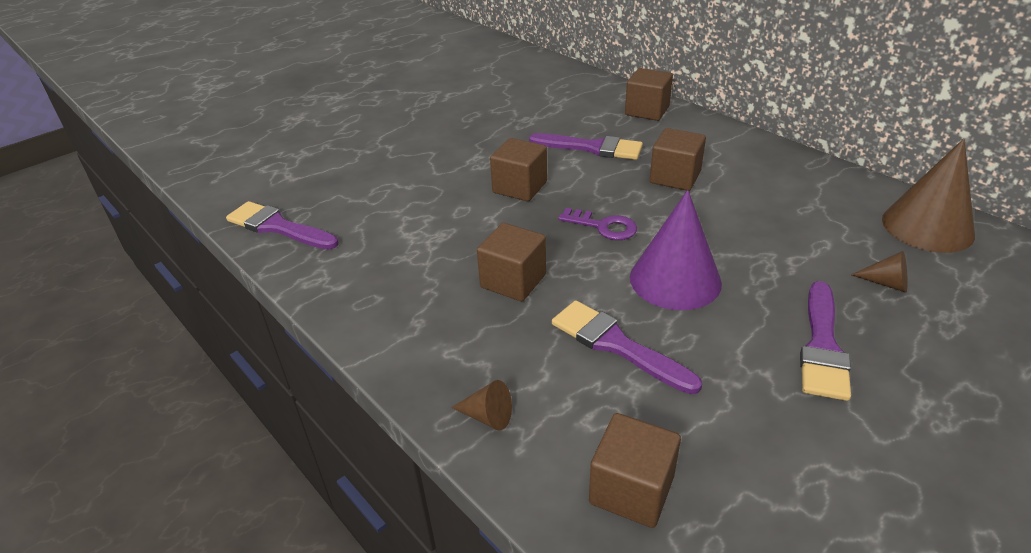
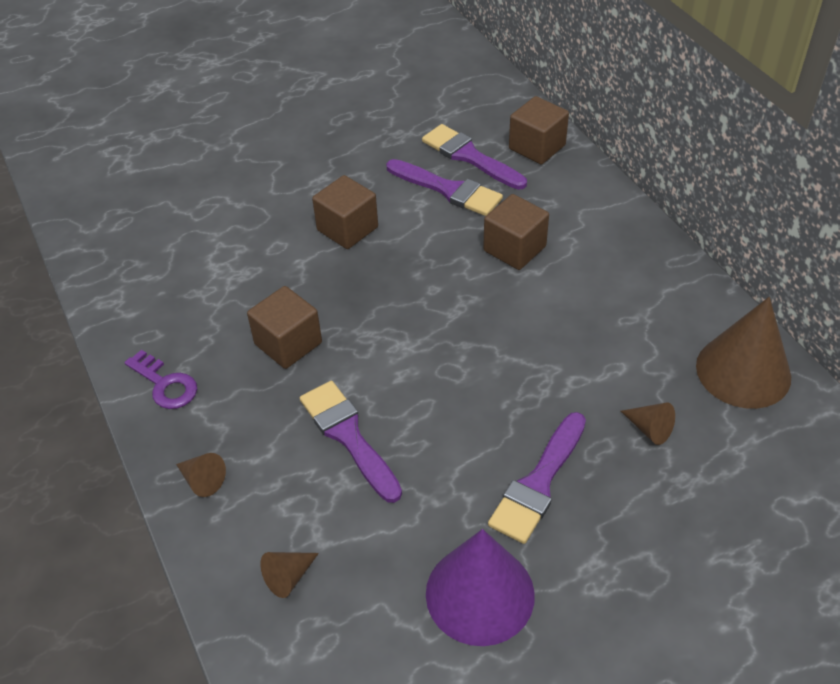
camera: 15 degrees right, 10 degrees up
purple brush [226,201,338,250] -> purple brush moved to [422,124,527,190]
purple key [558,208,637,240] -> purple key moved to [124,350,197,409]
brown cube [589,413,681,528] -> brown cone [260,552,319,598]
purple cone [630,190,722,310] -> purple cone moved to [426,529,535,646]

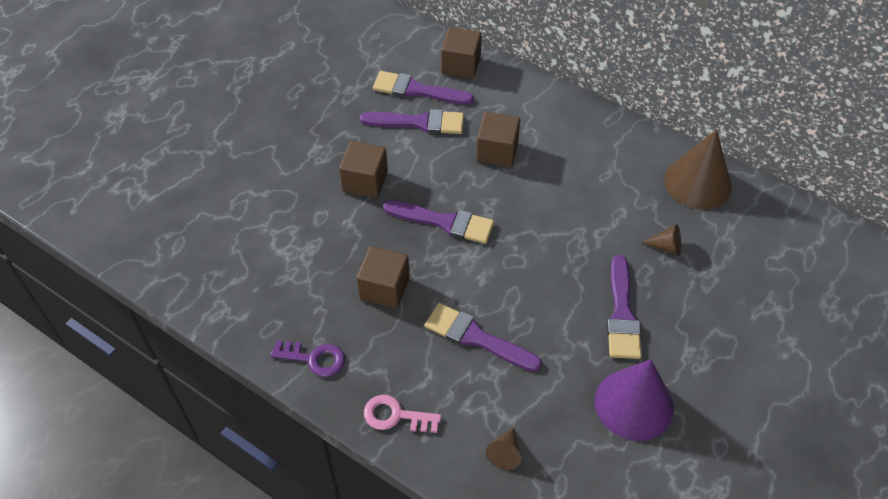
camera: 30 degrees left, 5 degrees up
brown cone [176,453,226,497] -> pink key [364,395,441,433]
none -> purple brush [383,200,494,244]

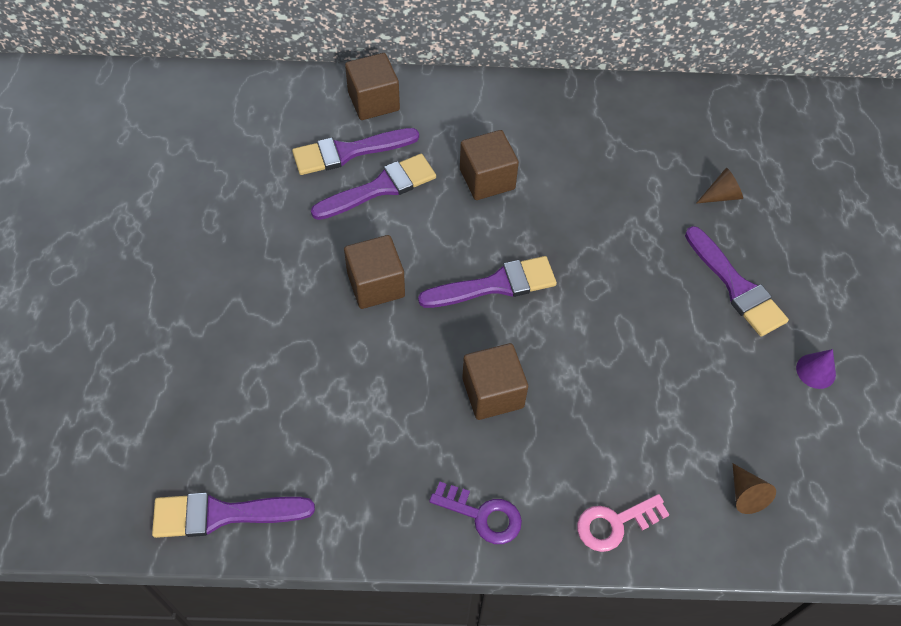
camera: 35 degrees left, 5 degrees up
purple key [271,340,345,377] -> purple key turned 45 degrees clockwise [429,482,522,544]
purple brush [424,303,542,372] -> purple brush moved to [152,493,315,538]
purple cone [595,359,674,441] -> purple cone [796,349,836,389], size x0.44
brown cone [664,129,732,209] -> none

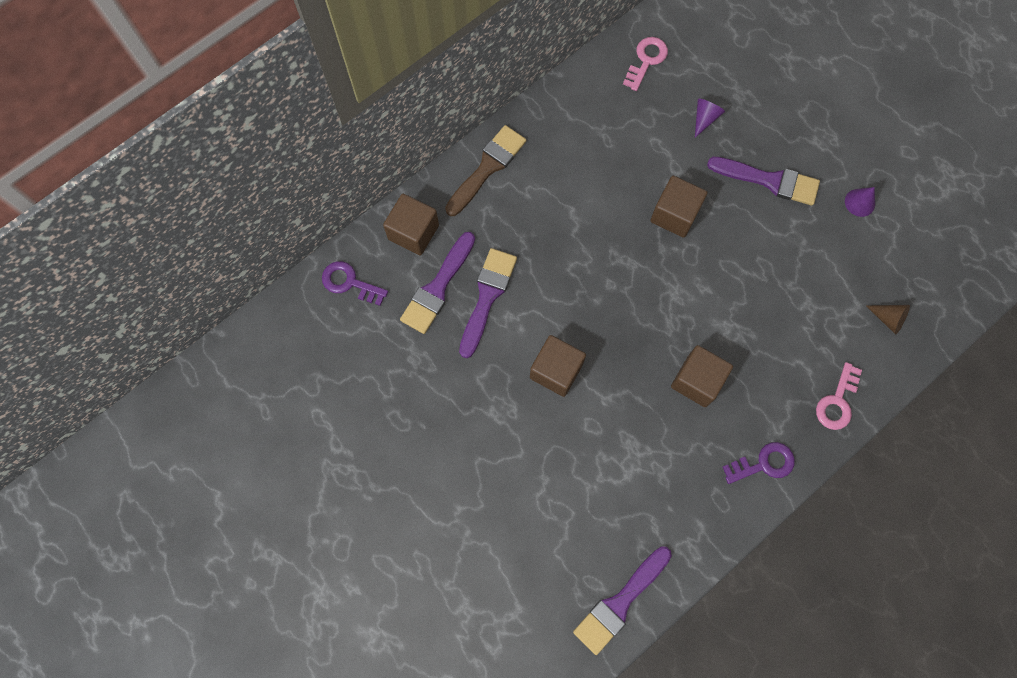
camera: 40 degrees left, 15 degrees up
purple brush [418,256,557,308] -> none
brown cube [460,130,519,200] -> brown cube moved to [650,176,707,238]
brown cone [696,168,743,204] -> purple cone [695,99,725,138]
none -> purple key [322,261,388,306]
none -> brown brush [445,125,526,216]
none -> pink key [623,37,668,91]

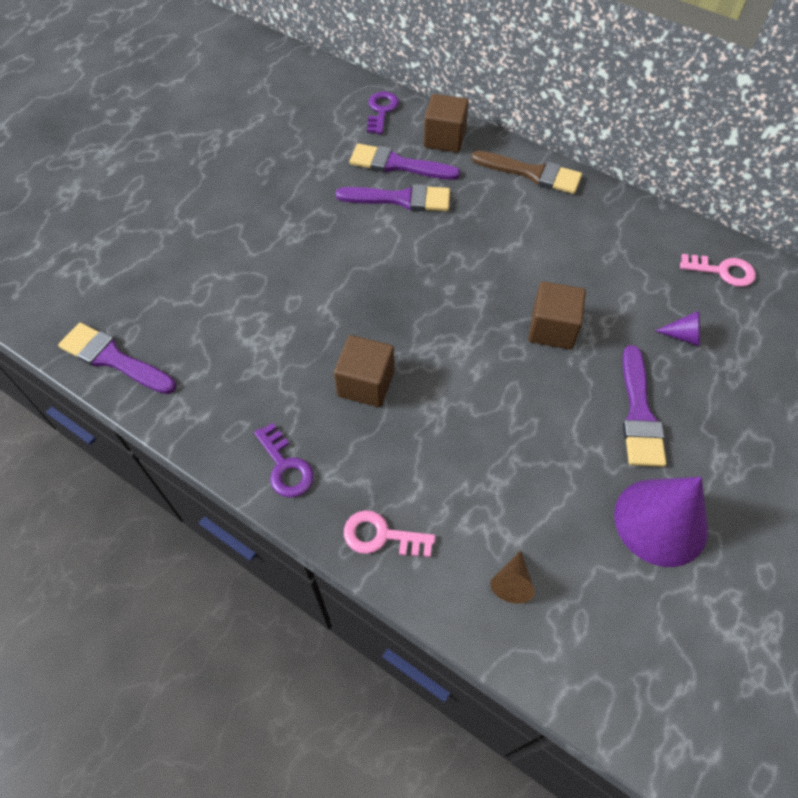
camera: 75 degrees right, 15 degrees down
brown cube [530,335,586,397] -> none
purple cone [845,187,875,217] -> purple cone [614,477,708,567], size x2.25

